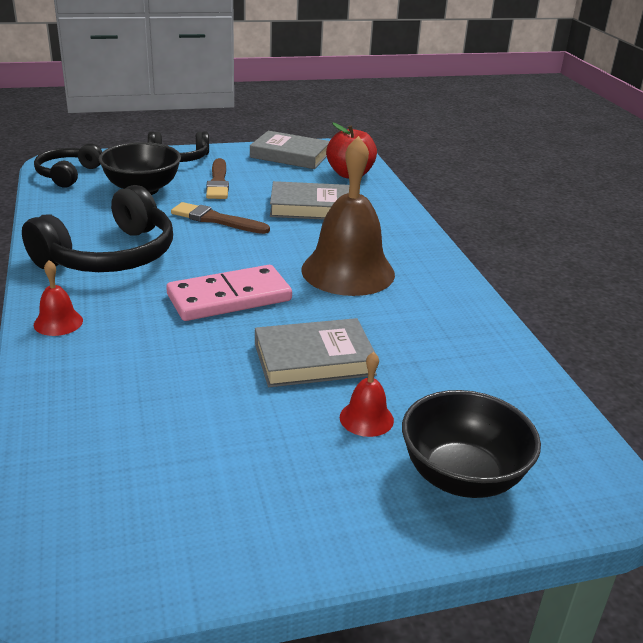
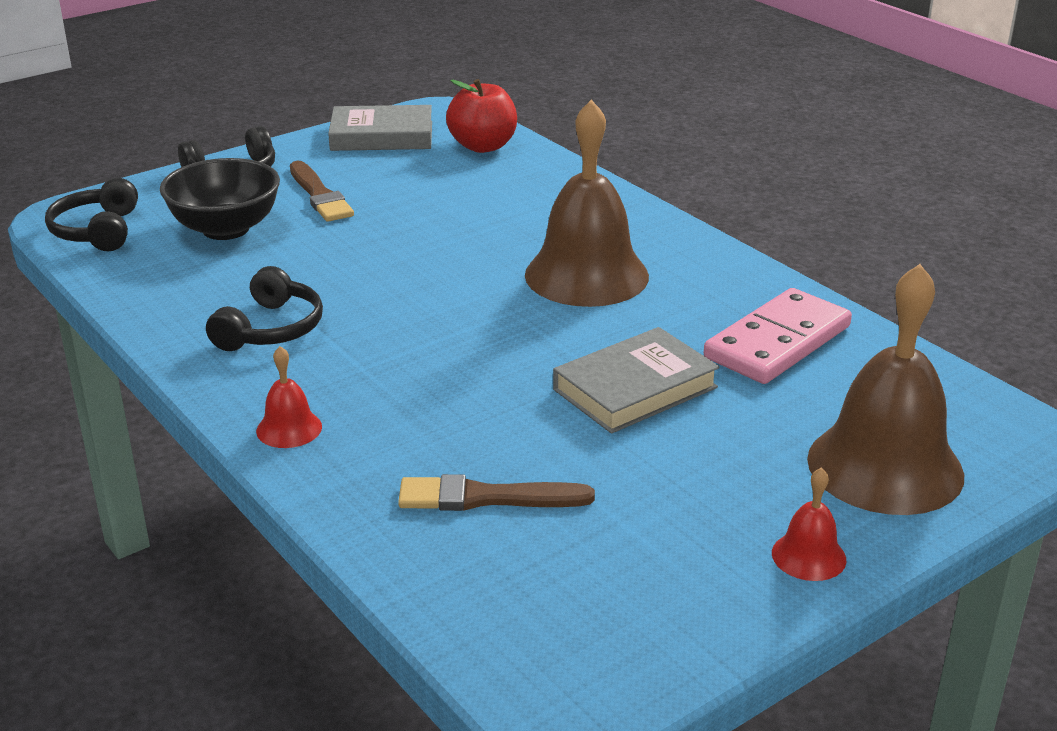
camera: 20 degrees left, 0 degrees up
black headphones [22,185,173,272] -> black headphones [206,266,323,351], size x0.59
pink domino [166,265,292,321] -> pink domino moved to [704,288,852,384]
brown brush [171,202,270,234] -> brown brush moved to [398,474,595,511]
grey book [270,181,349,220] -> none
red bell [340,352,394,437] -> red bell moved to [772,467,847,581]
black bowl [402,390,541,498] -> brown bell [807,264,964,515]

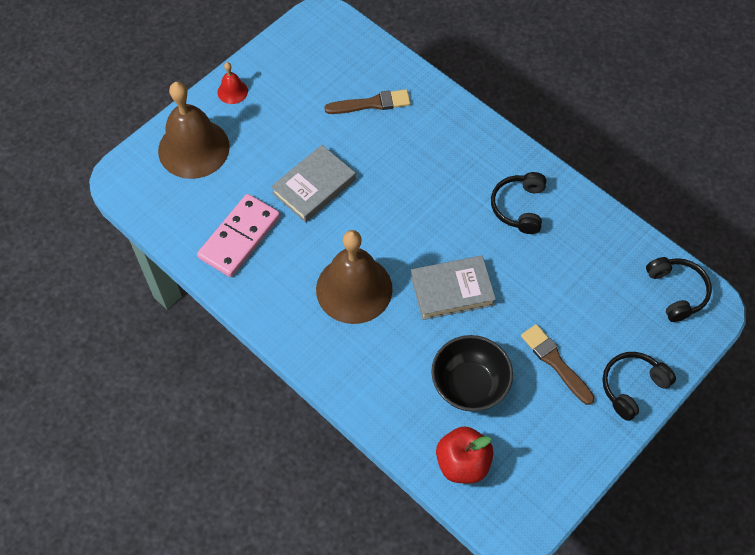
camera: 170 degrees right, 30 degrees up
black bowl [160,158,280,240] -> black bowl moved to [431,335,513,412]
red bell [256,346,322,448] -> none
grey book [328,105,432,151] -> grey book moved to [411,255,496,320]

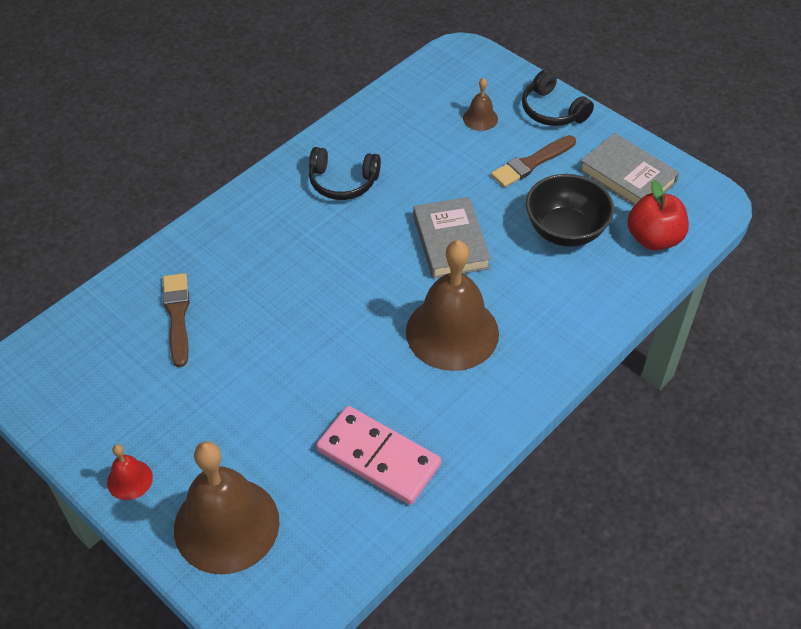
camera: 90 degrees left, 10 degrees down
grey book [271,145,356,222] -> grey book moved to [579,133,679,206]
black headphones [646,257,712,322] -> none
none -> brown bell [463,78,498,131]

